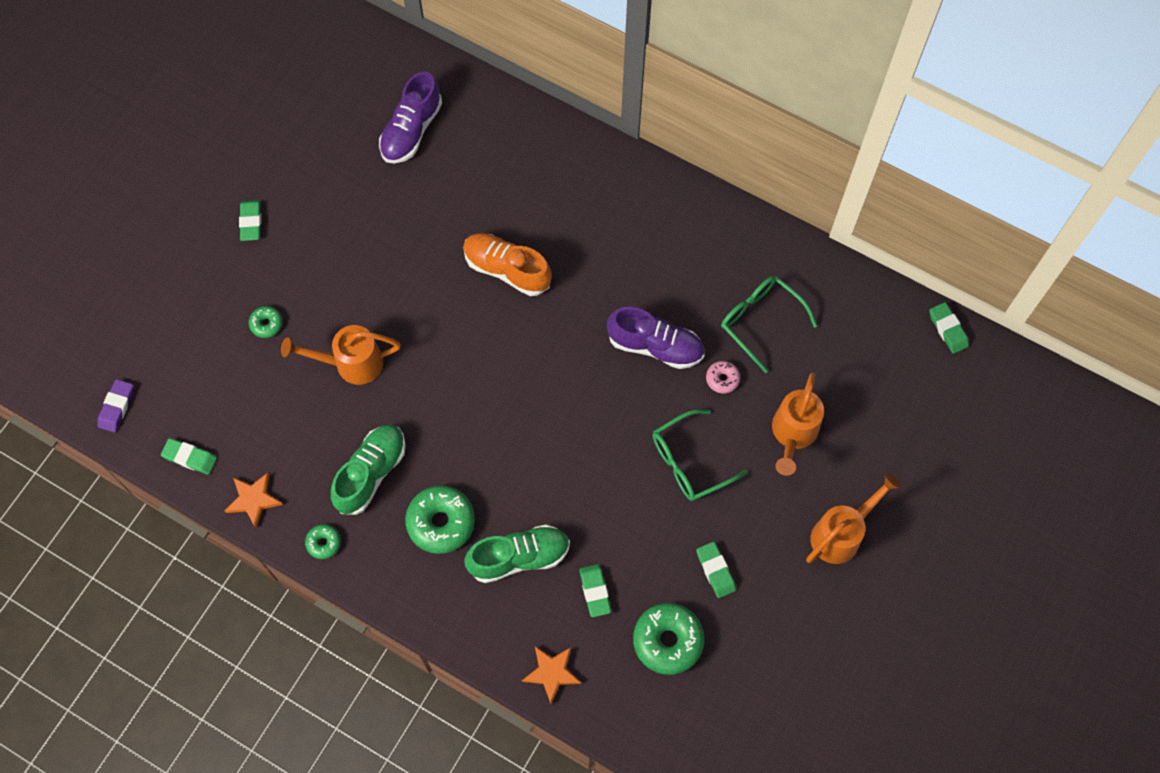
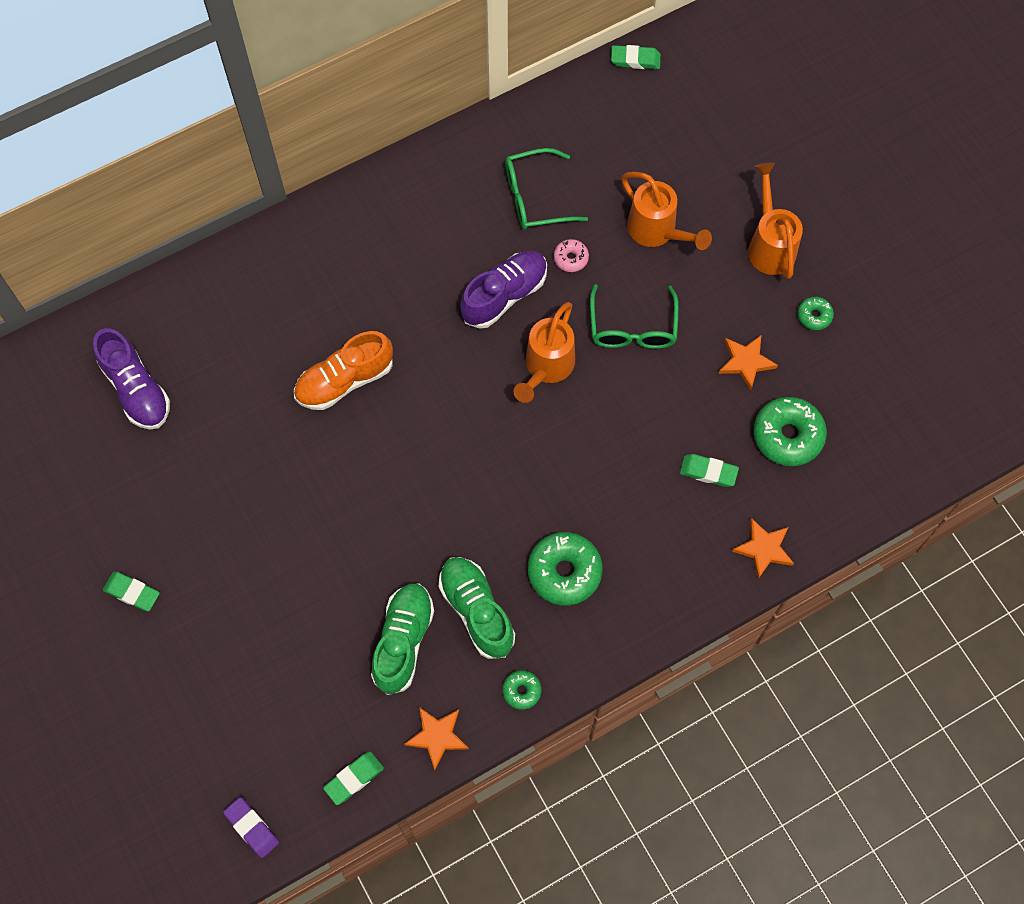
camera: 60 degrees left, 0 degrees up
green donut [249,306,283,338] -> green donut moved to [798,297,834,330]
orange watering can [281,325,401,385] -> orange watering can moved to [513,302,575,403]
green shoe [465,524,570,583] -> green shoe moved to [371,583,434,695]
green eraser [696,542,736,598] -> orange star [718,335,778,390]

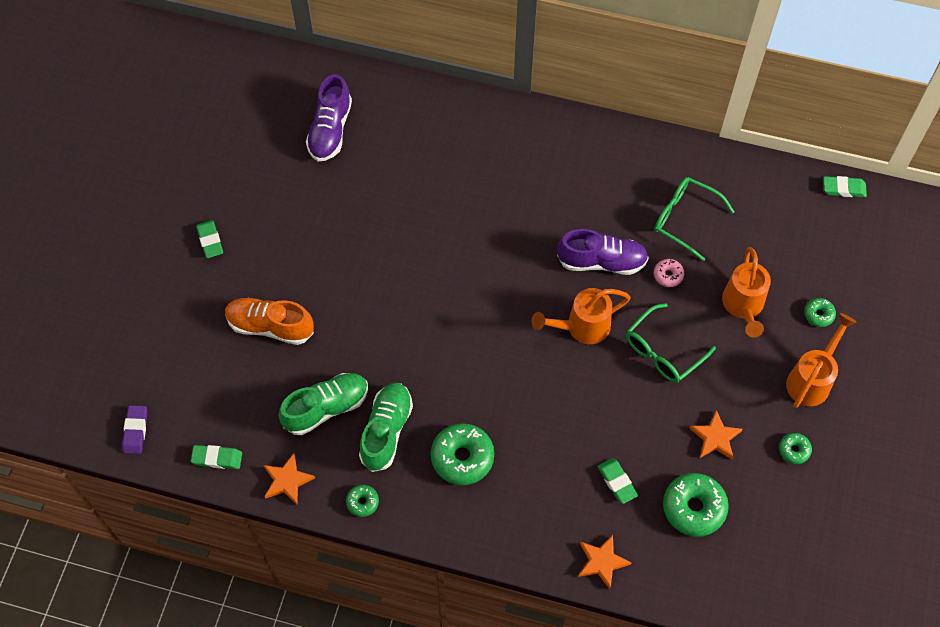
camera: 45 degrees right, 5 degrees down
orange shoe [294,331,393,410] -> orange shoe moved to [225,297,314,345]
green eraser [611,45,661,69] -> green eraser turned 45 degrees counterclockwise [824,176,867,197]
none -> green donut [804,298,836,327]

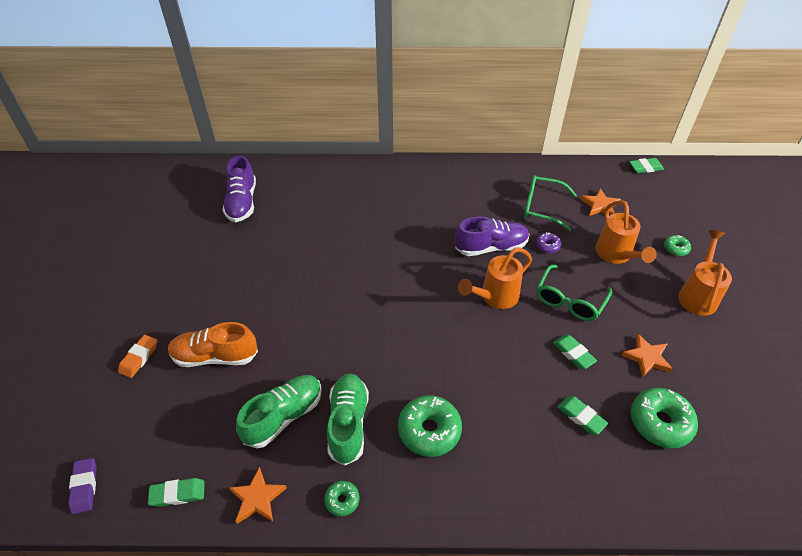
camera: 15 degrees left, 15 degrees down
green eraser [196,220,223,258] -> green eraser moved to [553,335,597,369]
orange star [578,535,632,589] -> orange star moved to [580,188,621,216]
pink donut [654,259,684,287] -> purple donut [535,232,561,253]
green donut [779,433,812,464] -> none
none -> orange eraser [118,335,157,378]

